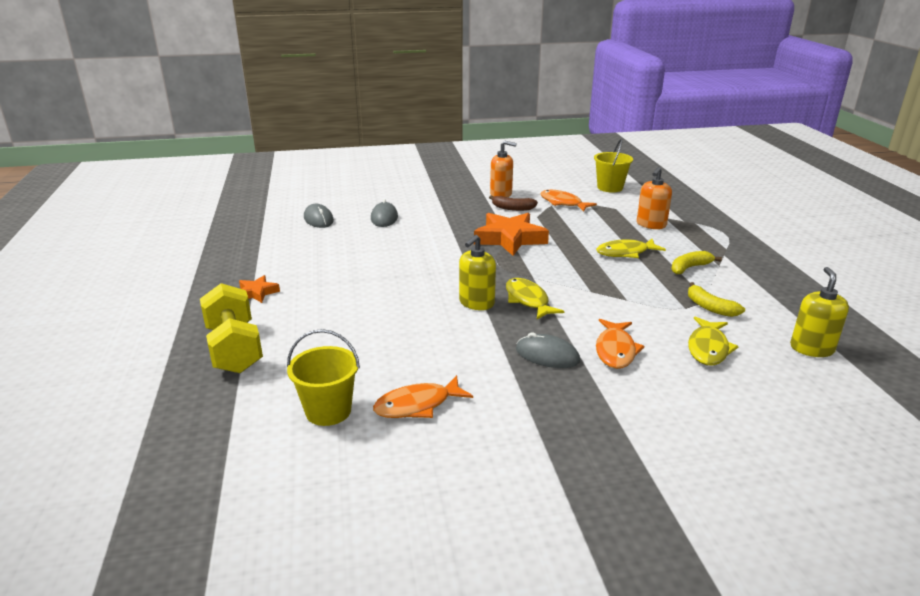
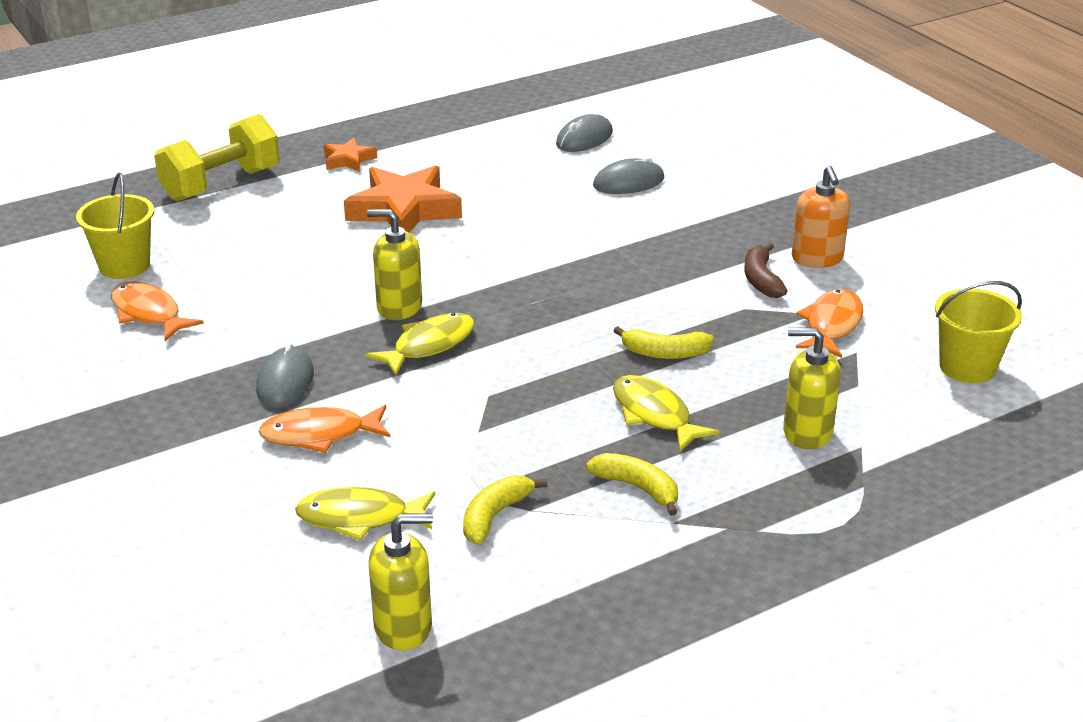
camera: 70 degrees right, 5 degrees up
orange star [474,213,549,256] -> orange star moved to [344,165,462,233]
orange soap dispenser [637,167,672,229] -> yellow soap dispenser [783,327,841,449]
none -> yellow banana [613,326,714,359]

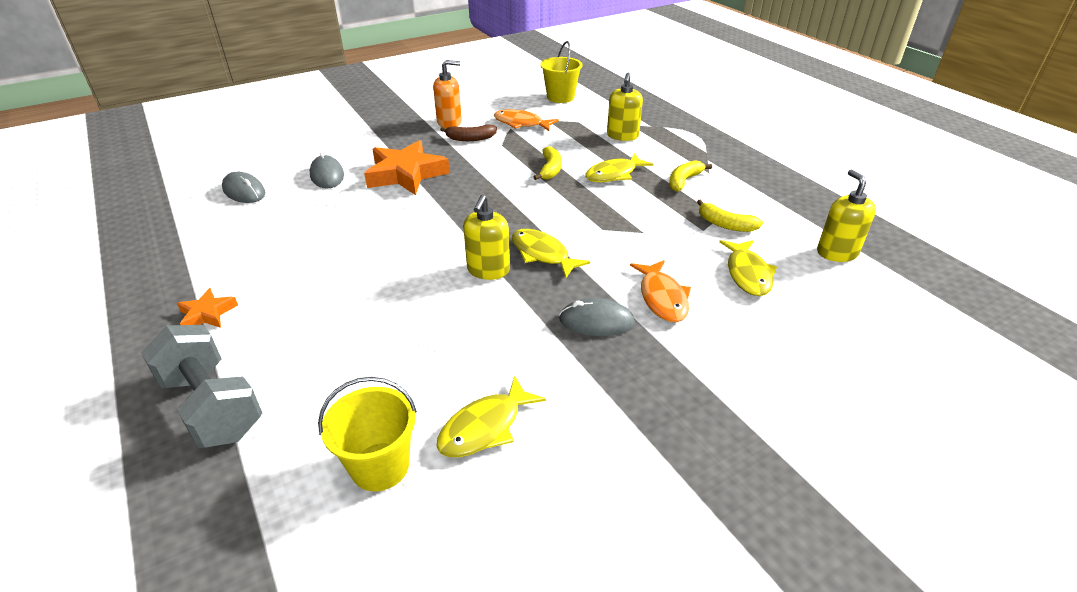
camera: 90 degrees left, 5 degrees up
orange fish [111,281,204,341] -> yellow fish [437,376,546,457]
yellow dumbbell [154,114,280,201] -> grey dumbbell [141,325,262,448]
orange star [344,165,462,233] -> orange star moved to [364,140,450,195]

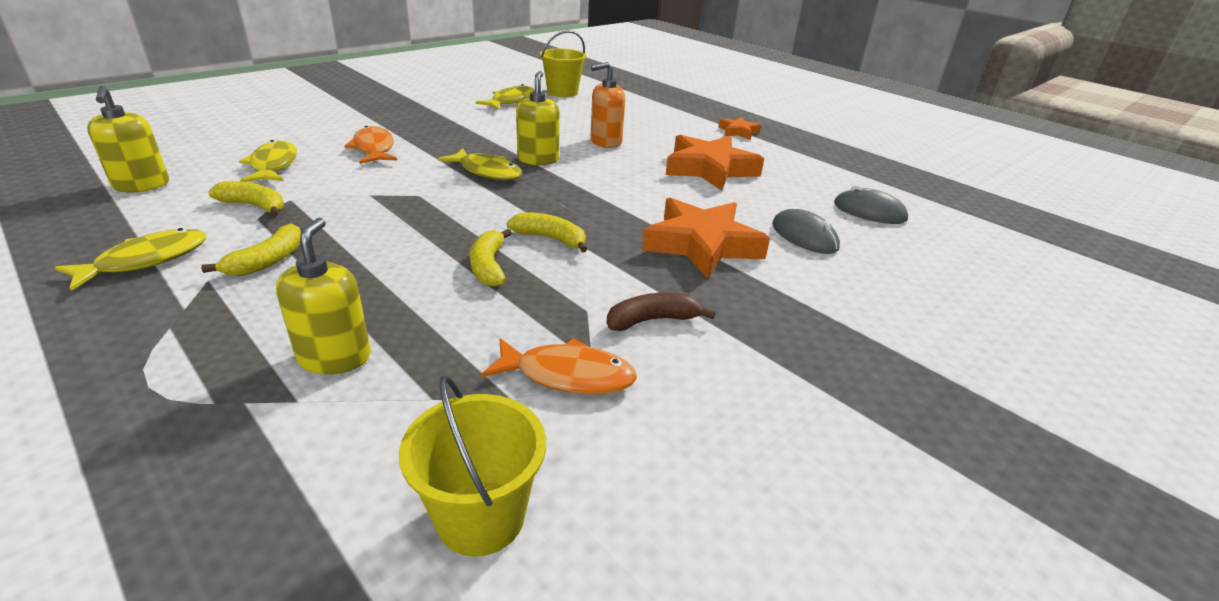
camera: 165 degrees right, 5 degrees down
grey dumbbell [141,325,262,448] -> none
orange soap dispenser [433,60,462,128] -> orange soap dispenser moved to [590,62,625,148]
grey mouse [559,298,635,336] -> none
yellow fish [585,153,653,182] -> yellow fish moved to [55,228,206,291]
none -> yellow banana [507,212,587,252]
none -> orange star [666,135,764,191]

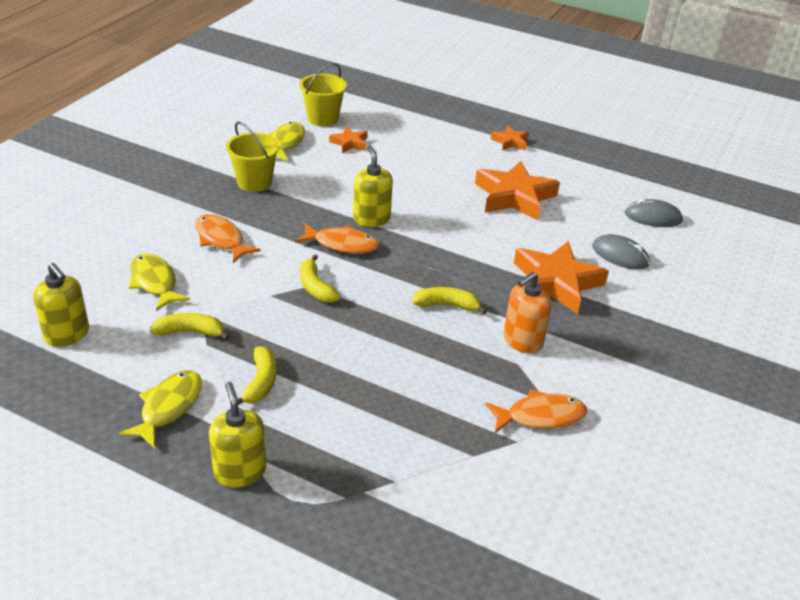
camera: 20 degrees left, 5 degrees up
yellow soap dispenser [276,218,371,375] -> yellow soap dispenser moved to [209,382,266,487]
yellow bucket [399,375,546,556] -> yellow bucket moved to [226,122,279,192]
yellow fish [438,148,522,180] -> orange fish [295,223,379,253]
yellow banana [470,229,512,287] -> yellow banana moved to [300,254,341,302]
orange soap dispenser [590,62,625,148] -> orange soap dispenser moved to [503,272,552,354]
brown banana [607,292,716,331] -> none
none -> orange star [329,127,367,153]

